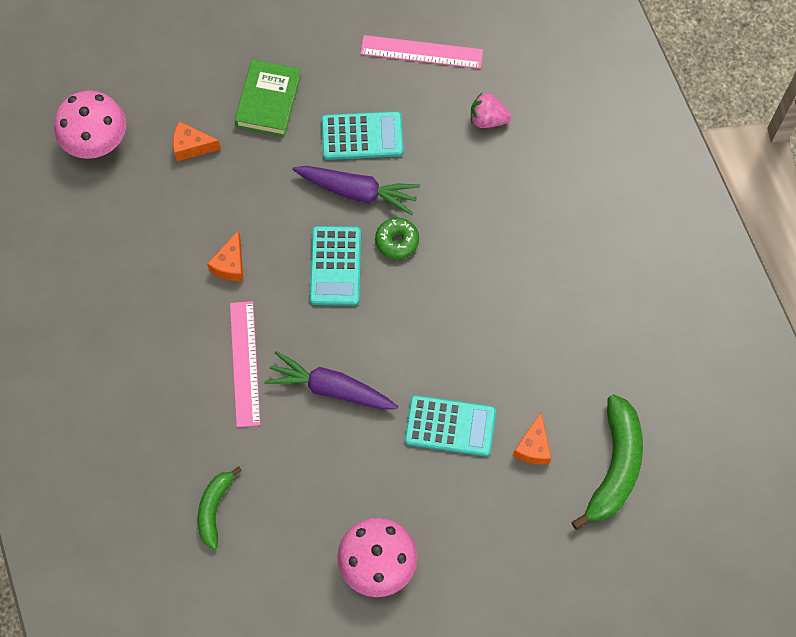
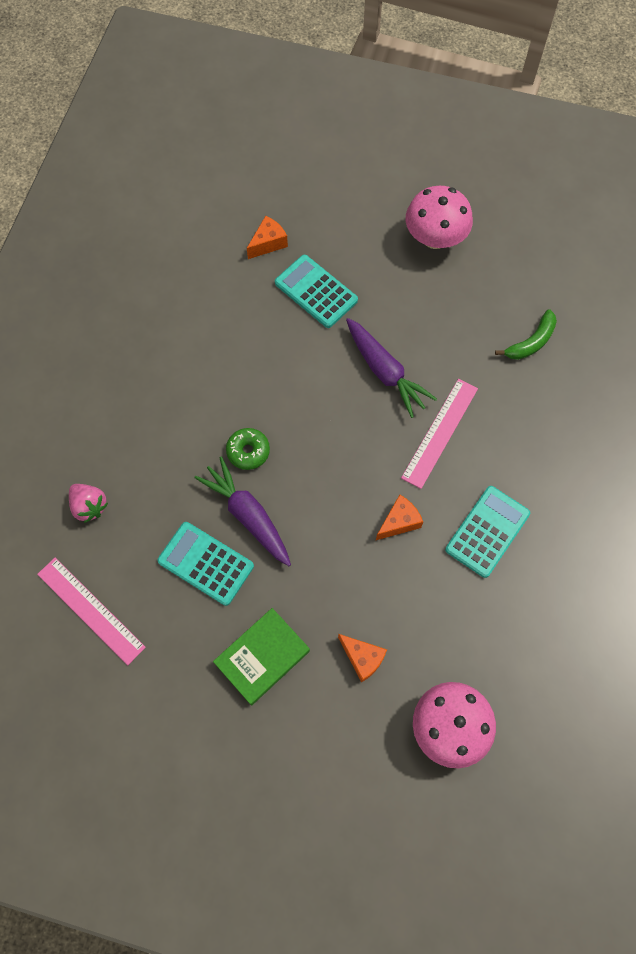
camera: 145 degrees left, 0 degrees up
turquoise calculator [309,226,361,306] -> turquoise calculator moved to [445,486,530,578]
green banana [571,394,643,530] -> none

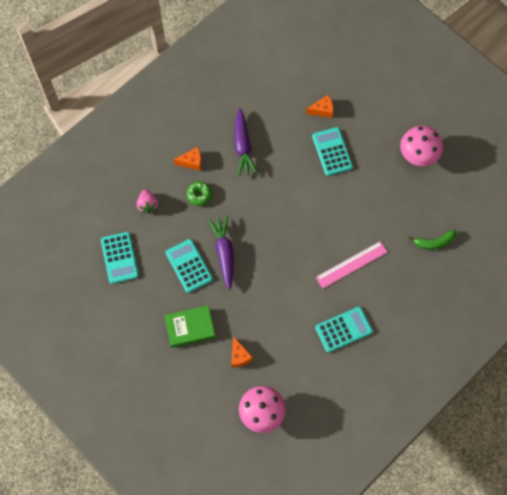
camera: 30 degrees right, 0 degrees up
pink ruler [37,557,146,665] -> turquoise calculator [101,232,139,284]
green donut [226,428,270,470] -> green donut moved to [186,181,212,206]
purple carrot [346,318,437,418] -> purple carrot moved to [234,108,258,177]
orange cheese [376,495,423,540] -> orange cheese moved to [174,147,201,170]

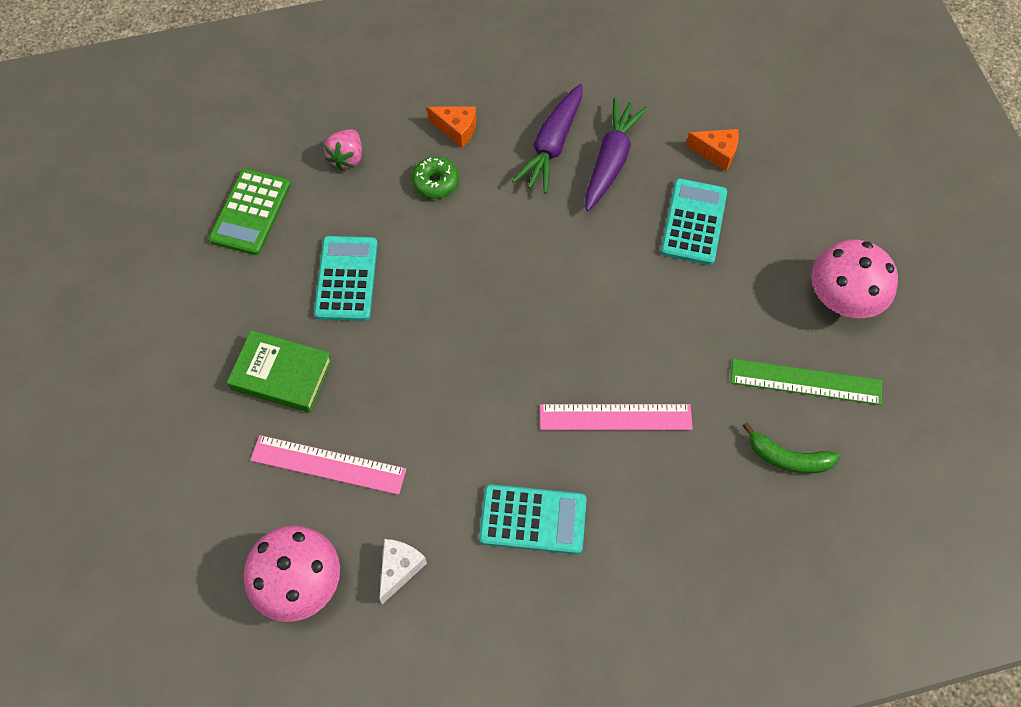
camera: 30 degrees right, 5 degrees down
turquoise calculator [101,232,139,284] -> green calculator [209,169,291,255]
purple carrot [208,215,234,290] -> purple carrot moved to [585,98,648,211]
orange cheese [232,336,253,367] -> pink ruler [250,435,406,495]
none -> white cheese [379,539,427,604]
none -> green ruler [731,359,882,405]

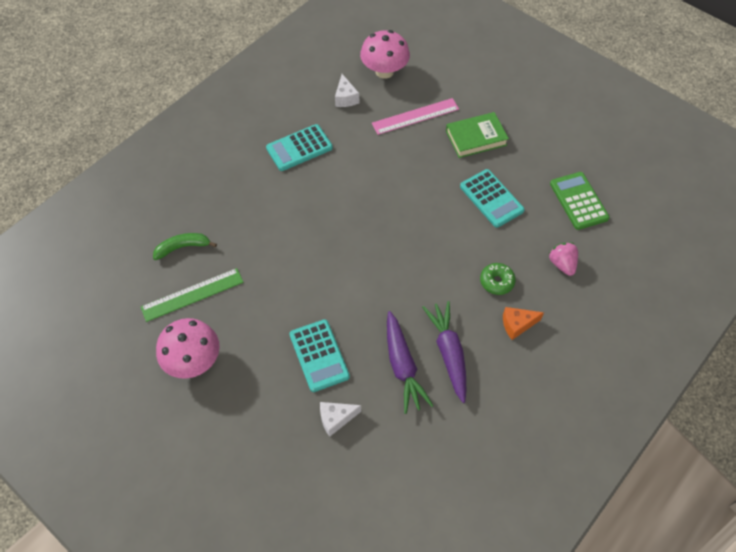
camera: 145 degrees right, 5 degrees down
pink ruler [540,404,693,430] -> none
orange cheese [686,129,739,171] -> white cheese [320,402,361,437]

